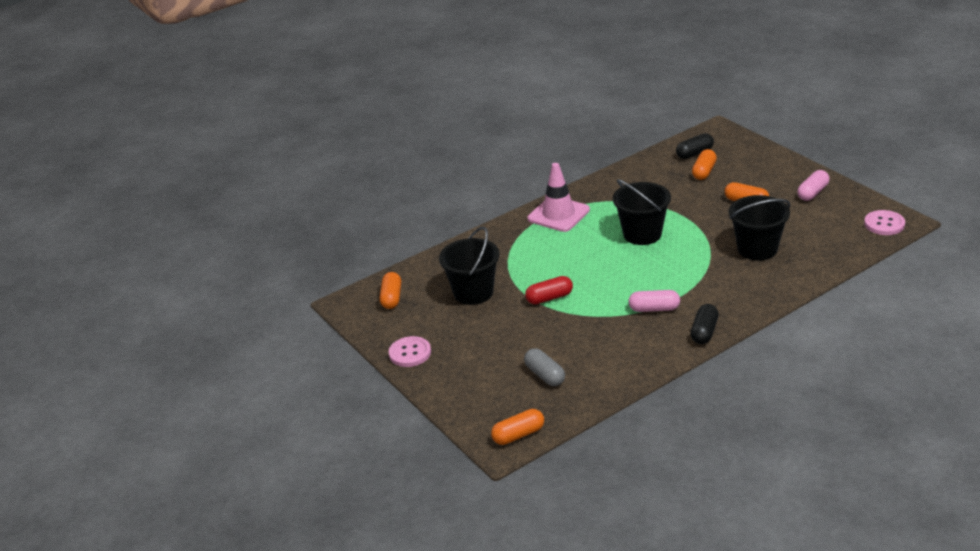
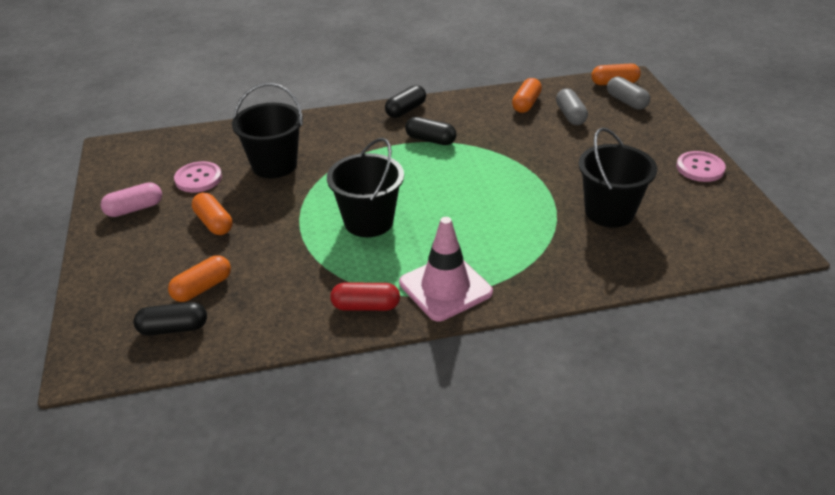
camera: 160 degrees left, 5 degrees up
orange capsule [380,272,401,309] -> orange capsule moved to [512,78,542,113]
red capsule [525,276,573,304] -> red capsule moved to [330,283,400,311]
pink capsule [629,290,680,312] -> black capsule [405,117,457,145]
pink button [864,210,905,235] -> pink button moved to [174,161,222,193]
none -> grey capsule [607,76,650,110]

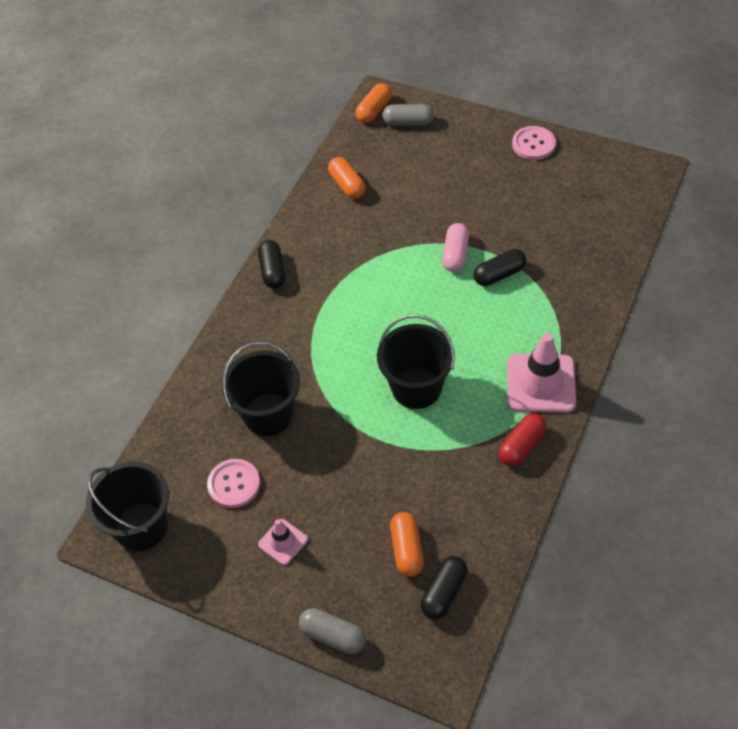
camera: 50 degrees left, 15 degrees up
pink capsule [101,182,162,217] -> pink capsule moved to [442,223,469,272]
orange capsule [192,193,232,235] -> none
black capsule [405,117,457,145] -> black capsule moved to [474,249,527,286]
grey capsule [556,89,588,125] -> grey capsule moved to [299,608,366,654]
black bucket [578,128,657,227] -> black bucket moved to [86,461,169,551]
none -> pink traffic cone [258,519,308,565]

